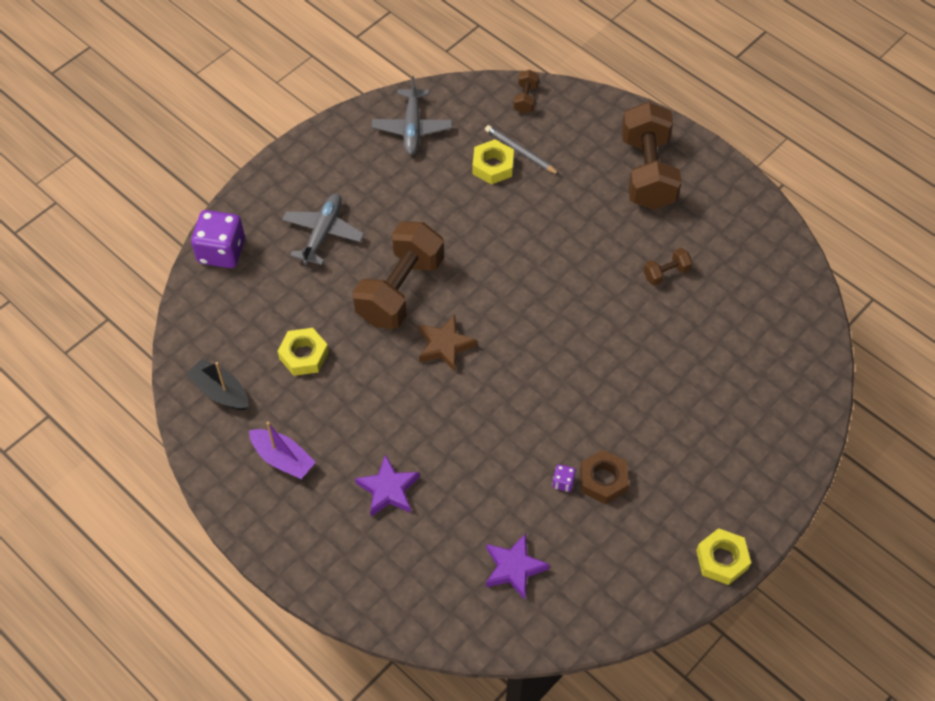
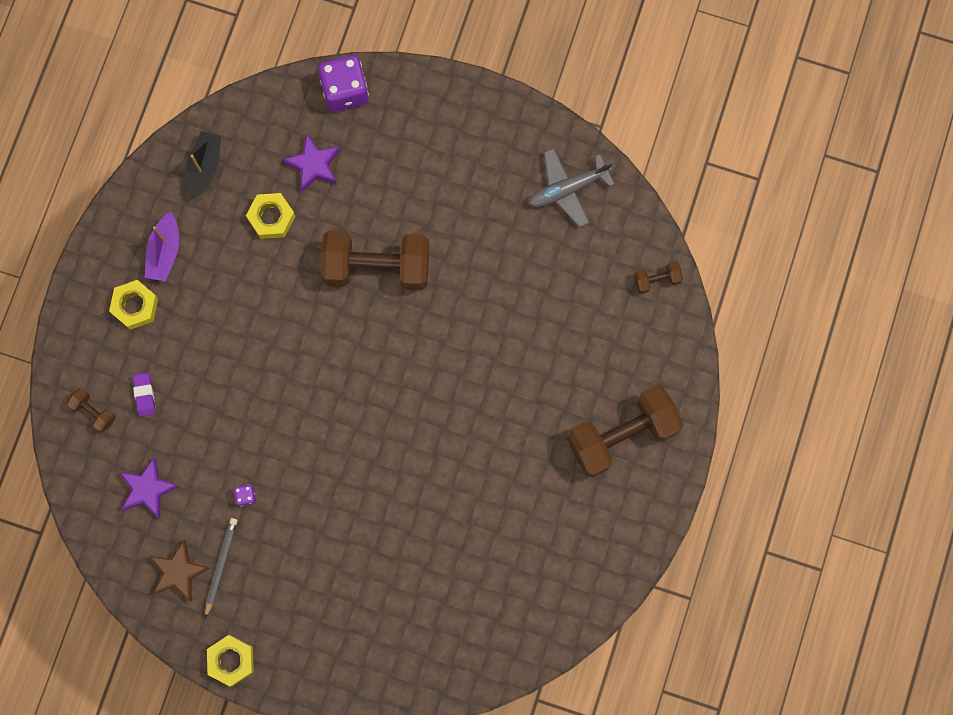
camera: 65 degrees right, 20 degrees up
grey plane [282,193,364,265] -> none
purple star [355,455,420,517] -> purple star moved to [283,134,340,192]
brown star [419,315,477,372] -> brown star moved to [149,540,210,601]
yellow nut [472,139,514,185] -> yellow nut moved to [109,280,158,330]
grey pencil [485,125,560,175] -> grey pencil moved to [205,518,237,618]
brown nut [580,450,629,504] -> none
brown dumbbell [643,248,692,286] -> brown dumbbell moved to [67,388,116,432]
none -> purple eraser [133,373,155,417]

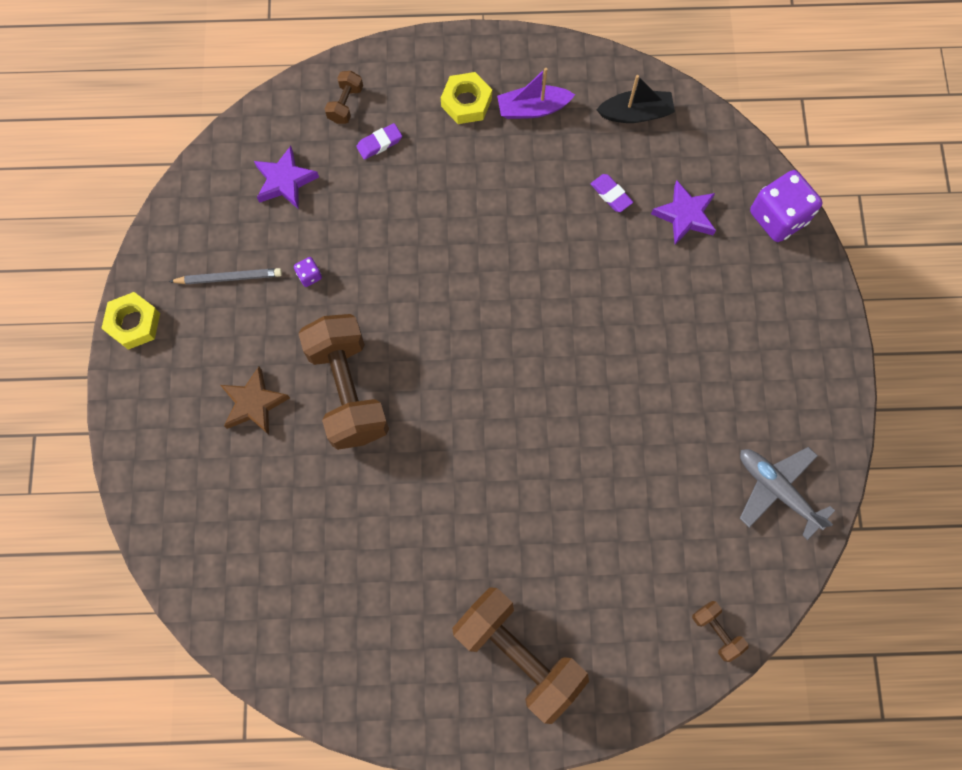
camera: 70 degrees right, 5 degrees down
brown star [149,540,210,601] -> brown star moved to [220,367,290,435]
yellow nut [246,193,296,239] -> purple eraser [590,174,633,212]
brown dumbbell [321,230,429,290] -> brown dumbbell moved to [298,314,389,450]

